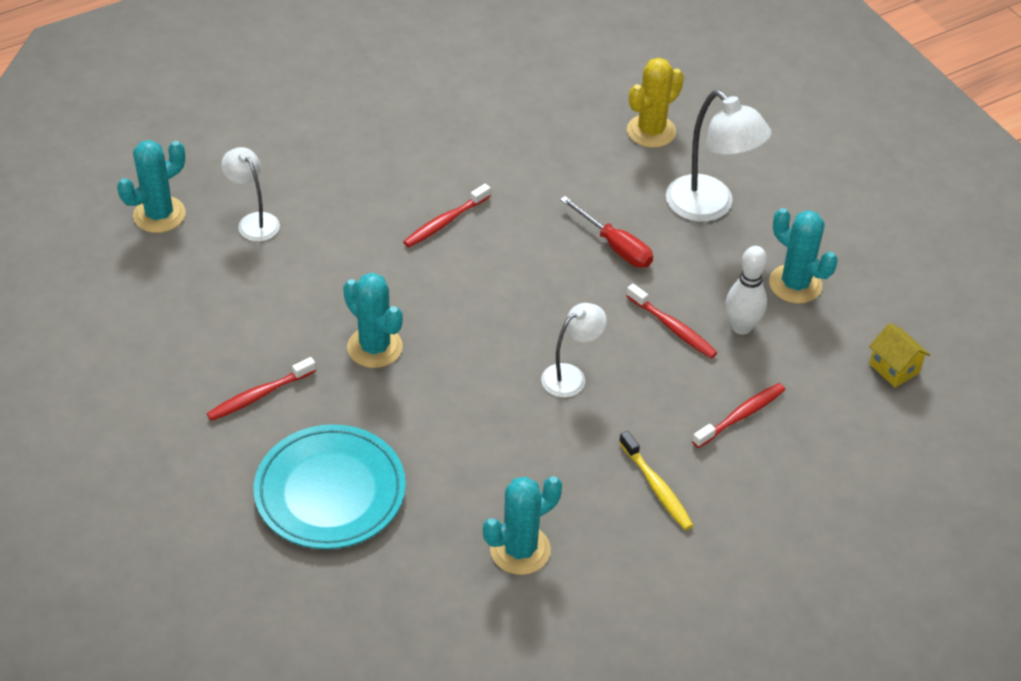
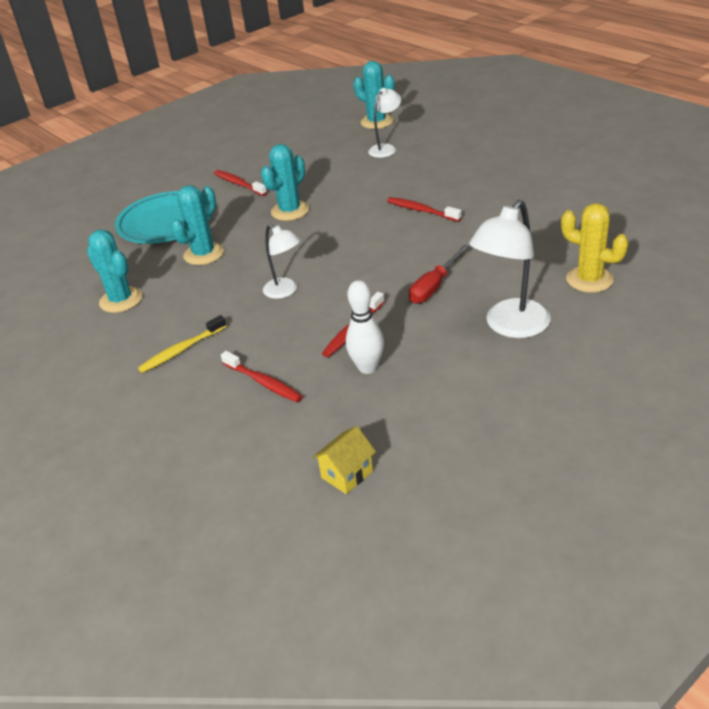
camera: 85 degrees right, 10 degrees down
turquoise cactus [769,208,838,304] -> turquoise cactus moved to [171,185,224,265]

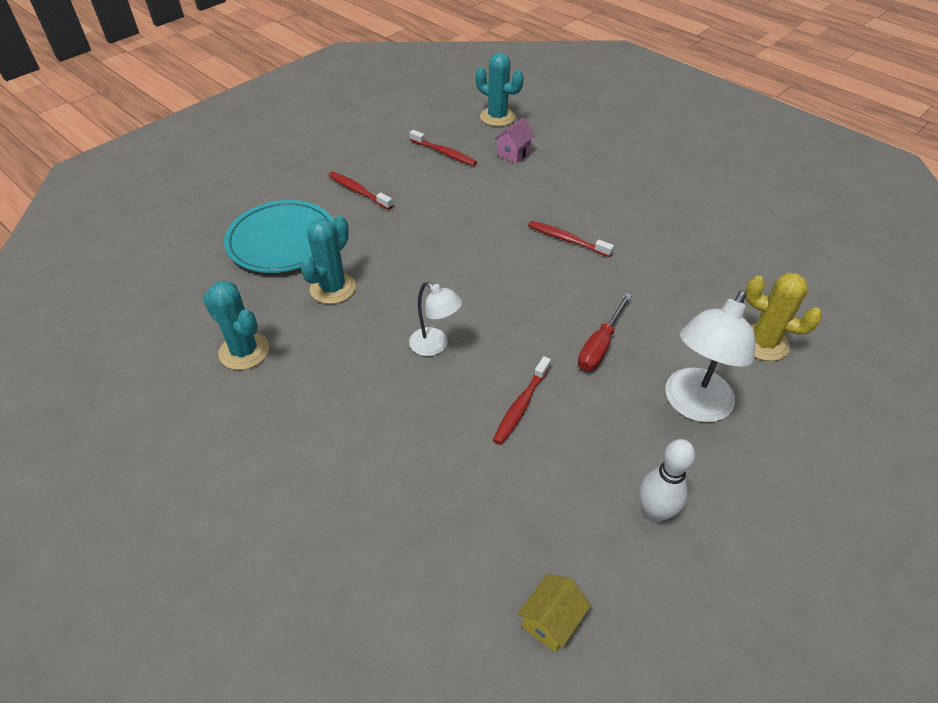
camera: 10 degrees left, 10 degrees up
yellow toothbrush [138,315,227,373] -> none
red toothbrush [221,351,303,402] -> red toothbrush moved to [410,130,477,166]
turquoise cactus [261,144,309,221] -> none
white bowling pin [346,280,384,374] -> white bowling pin moved to [639,439,695,522]
white lamp [368,88,401,158] -> pink house [495,118,535,163]

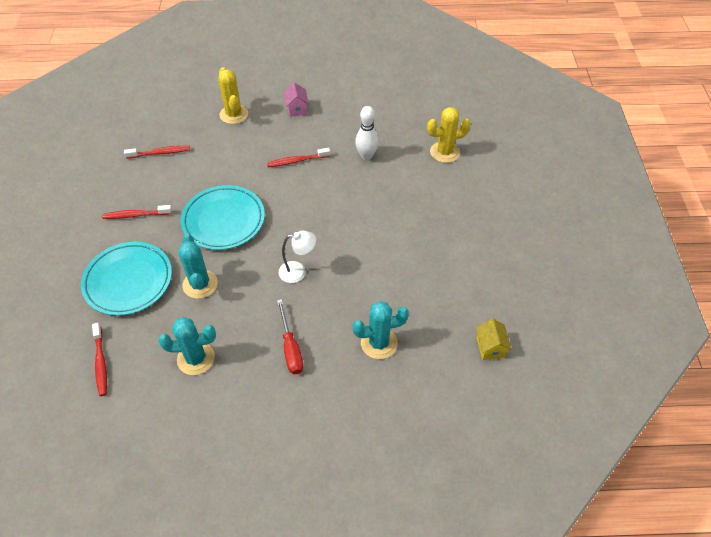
camera: 45 degrees left, 5 degrees up
turquoise cactus [476,53,524,126] -> turquoise cactus moved to [352,301,409,359]
red toothbrush [493,356,551,445] -> red toothbrush moved to [92,323,107,396]
pink house [495,118,535,163] -> pink house moved to [284,82,309,117]
red screwdriver [578,293,632,371] -> red screwdriver moved to [277,299,304,374]
white bowling pin [639,439,695,522] -> white bowling pin moved to [355,106,378,160]
white lamp [666,290,755,422] -> none
none -> turquoise plate [181,185,265,250]
none -> yellow cactus [218,67,248,124]

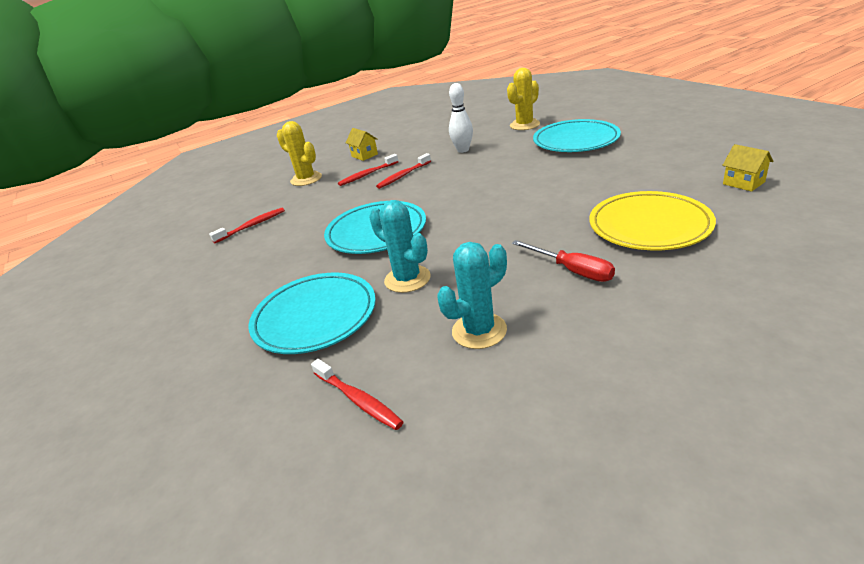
camera: 25 degrees left, 20 degrees down
red toothbrush [102,205,172,219] -> red toothbrush moved to [338,154,398,186]
white lamp [279,231,316,283] -> none
pink house [284,82,309,117] -> yellow house [346,128,378,161]
turquoise cactus [352,301,409,359] -> yellow plate [590,191,716,250]
none -> turquoise plate [533,119,621,152]

